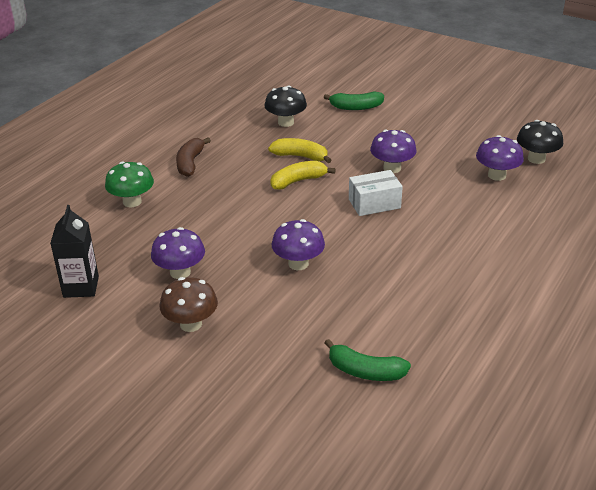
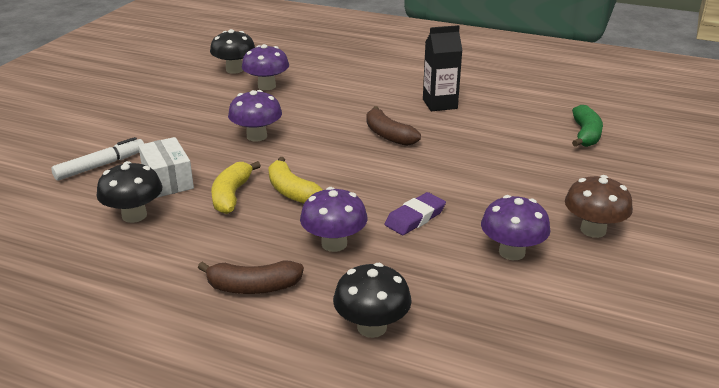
camera: 100 degrees left, 5 degrees down
black carton [50,205,99,298] -> black carton moved to [423,25,463,111]
green mushroom [105,161,154,207] -> black mushroom [333,263,412,338]
purple mushroom [272,219,325,270] -> purple mushroom moved to [300,187,368,252]
green banana [324,91,384,110] -> white marker [51,137,144,181]
white box [349,170,403,216] -> white box moved to [138,137,194,198]
none -> brown banana [367,106,421,146]
none -> purple eraser [385,192,446,235]

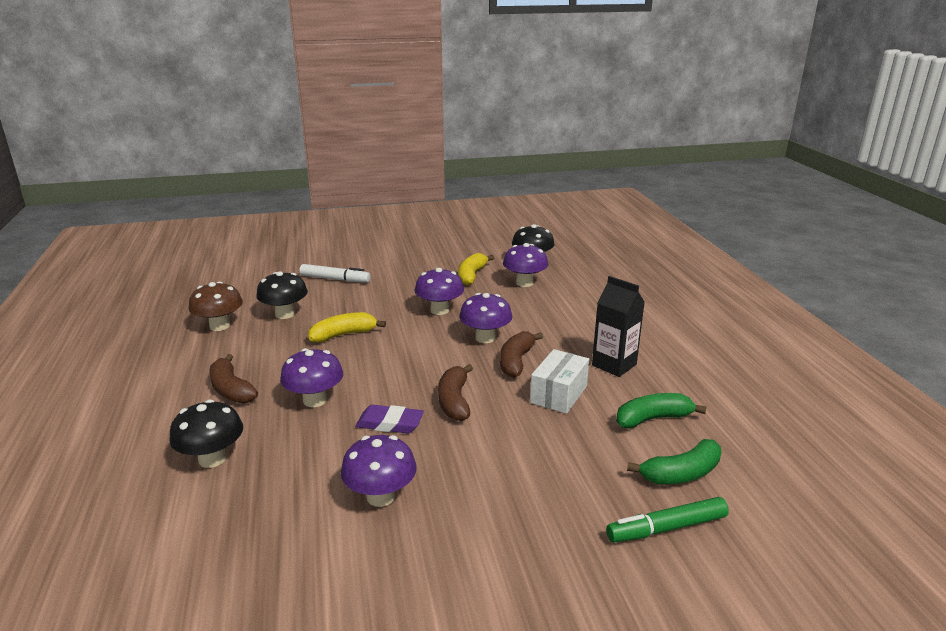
camera: 55 degrees right, 5 degrees down
white box [138,137,194,198] -> white box moved to [530,349,589,414]
yellow banana [268,157,323,203] -> yellow banana moved to [458,253,494,285]
brown mushroom [565,175,633,238] -> brown mushroom moved to [189,282,243,331]
none -> brown banana [438,364,473,421]
none -> purple mushroom [459,293,512,343]
none -> green marker [606,497,729,543]
none -> green banana [616,393,707,429]

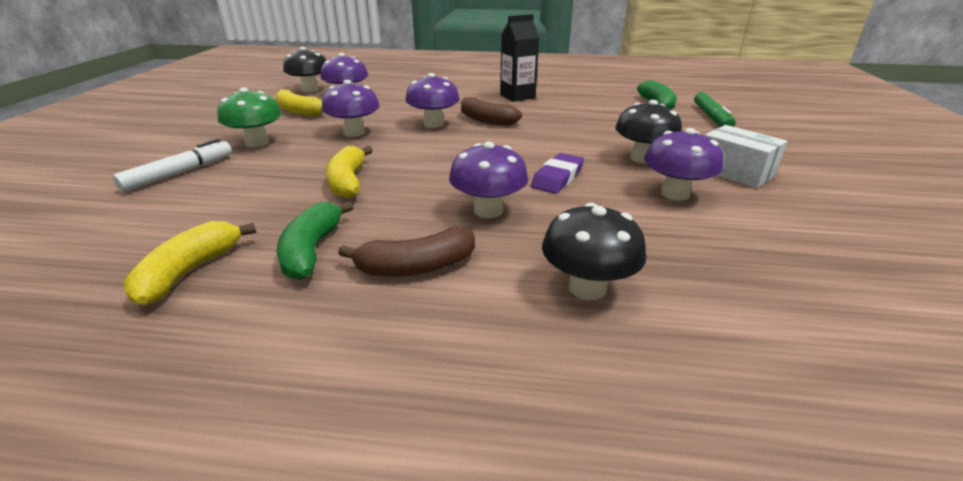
camera: 70 degrees left, 5 degrees up
brown mushroom [189,282,243,331] -> yellow banana [123,221,257,306]
black mushroom [256,271,308,319] -> black mushroom moved to [615,100,682,163]
brown banana [438,364,473,421] -> none
white box [530,349,589,414] -> white box moved to [705,125,787,188]
green banana [616,393,707,429] -> green banana moved to [277,201,354,280]
none -> green mushroom [217,88,282,147]

